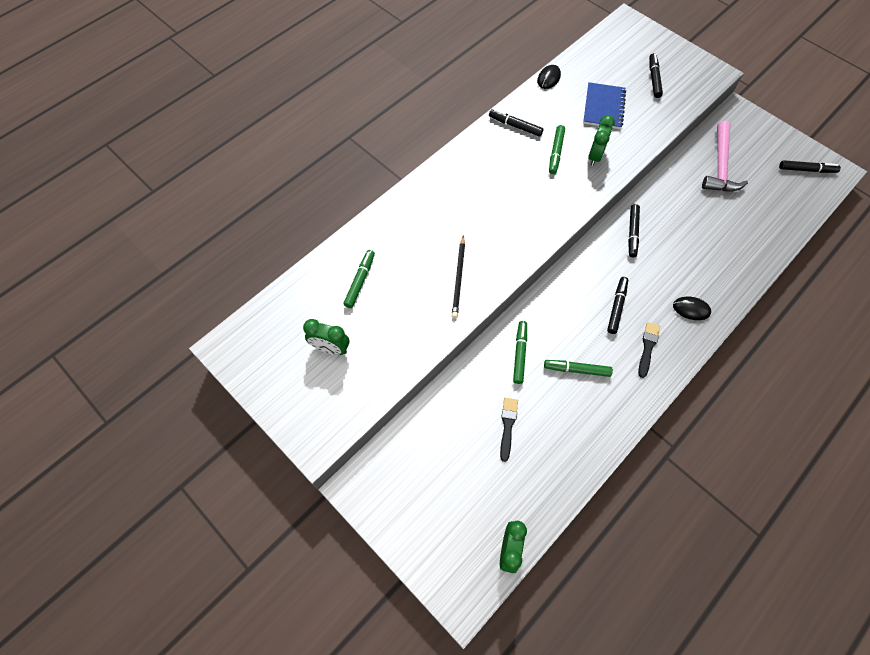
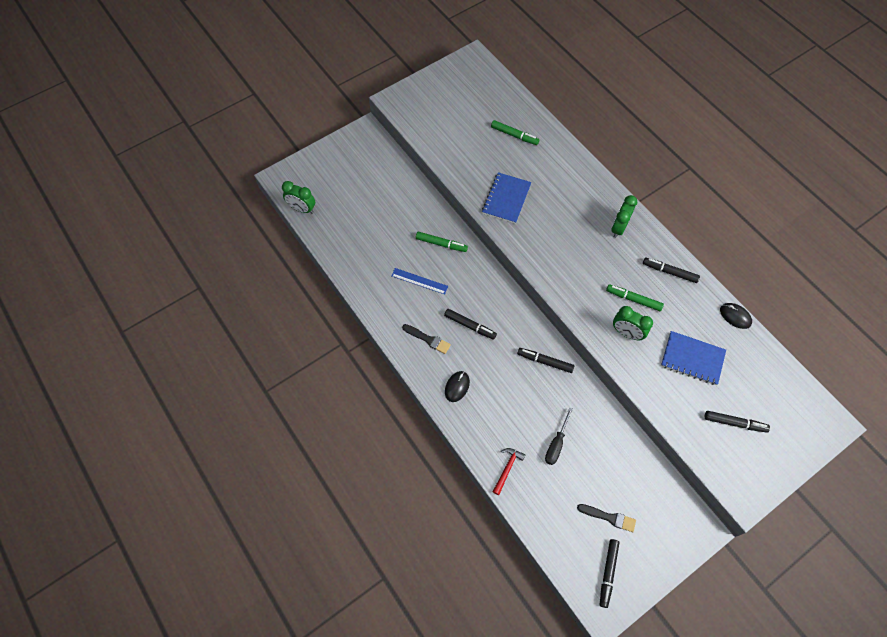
camera: 100 degrees right, 0 degrees up
green clock [303,319,350,355] -> green clock moved to [611,195,637,238]
black pencil [452,235,465,318] -> blue notebook [482,172,532,224]
black marker [489,109,543,137] -> black marker turned 105 degrees counterclockwise [643,258,700,283]
black brush [500,398,518,462] -> black brush moved to [577,504,636,532]
green marker [544,360,613,377] -> blue ruler [391,268,448,294]
pink hammer [702,121,748,192] -> none
none -> red hammer [493,448,526,495]
none -> black screwdriver [545,408,573,465]

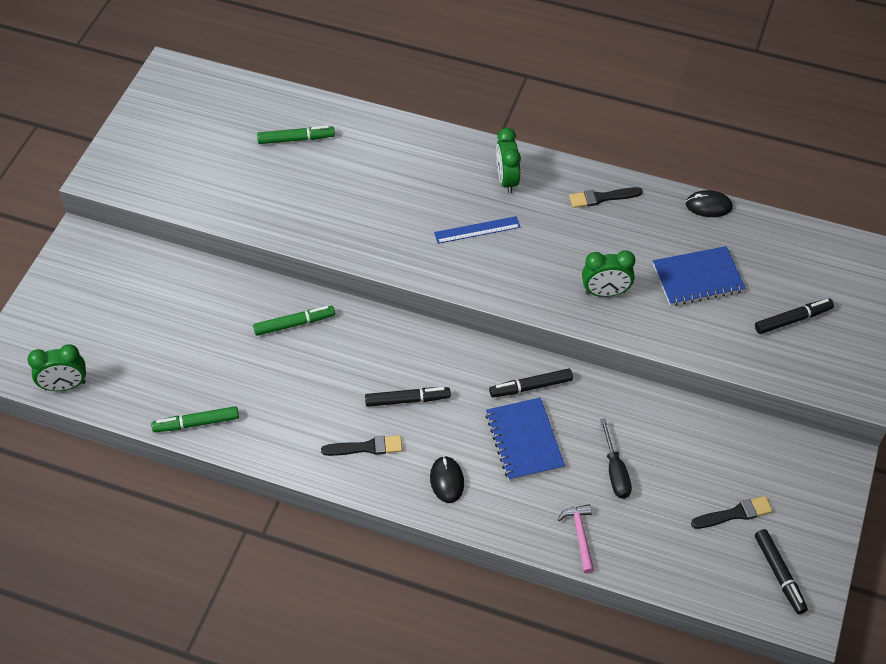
camera: 35 degrees left, 10 degrees down
blue ruler [391,268,448,294] -> blue ruler moved to [434,216,520,244]
blue notebook [482,172,532,224] -> blue notebook moved to [486,397,565,481]
red hammer [493,448,526,495] -> pink hammer [558,504,594,573]
green marker [606,284,664,311] -> green marker moved to [151,406,239,432]
black marker [643,258,700,283] -> black brush [569,187,643,208]

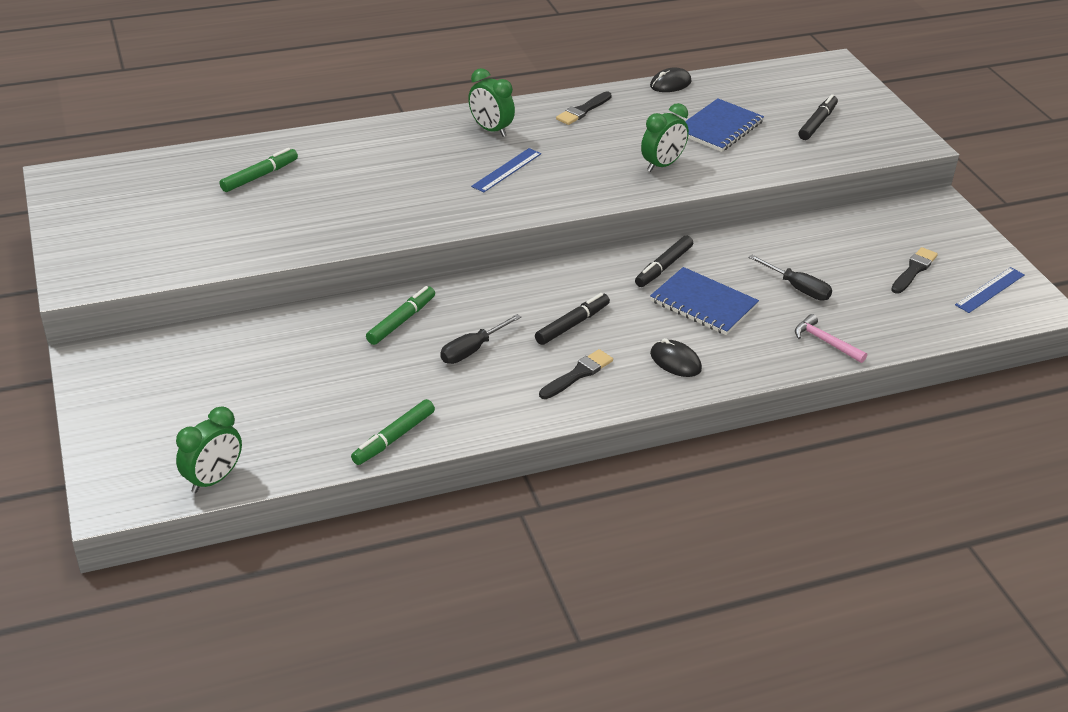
camera: 40 degrees left, 15 degrees down
black marker [755,529,808,614] -> blue ruler [955,267,1025,313]
none -> black screwdriver [440,314,521,364]

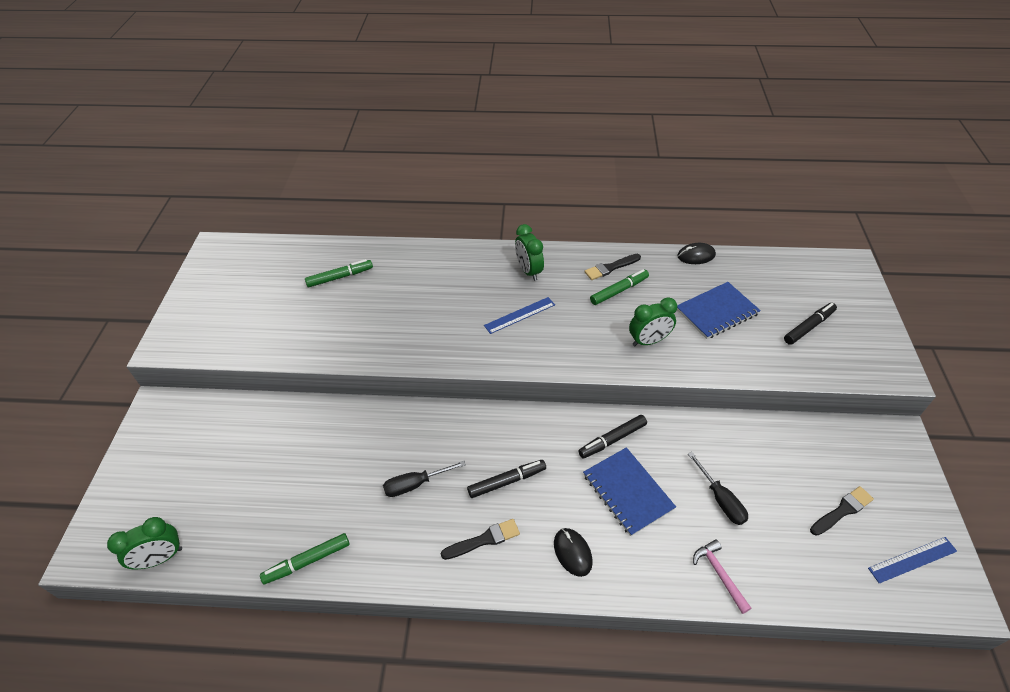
camera: 25 degrees right, 10 degrees up
green marker [366,286,435,345] -> green marker moved to [590,269,649,305]

